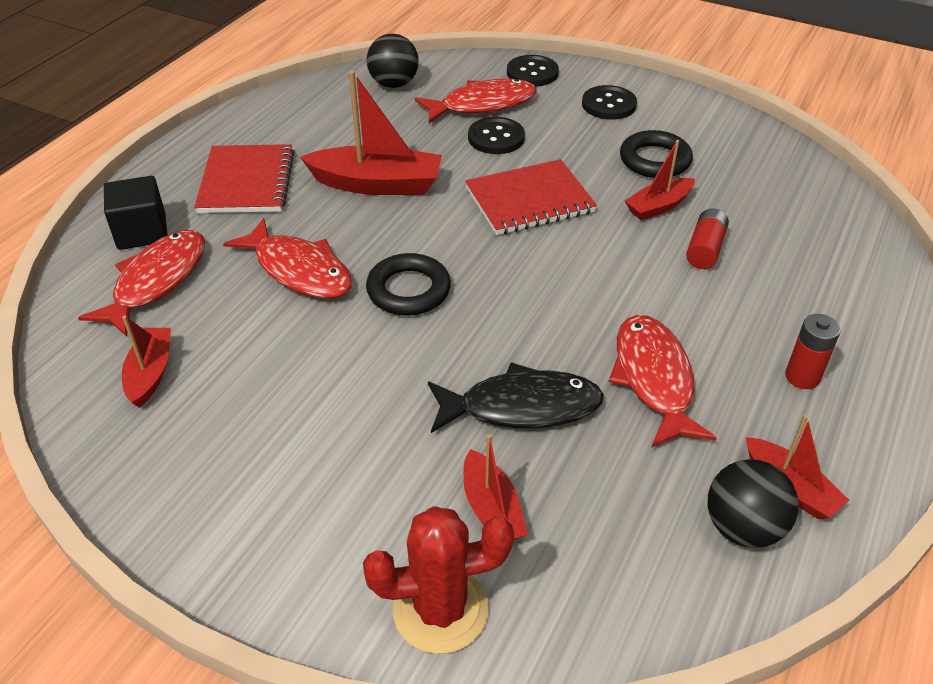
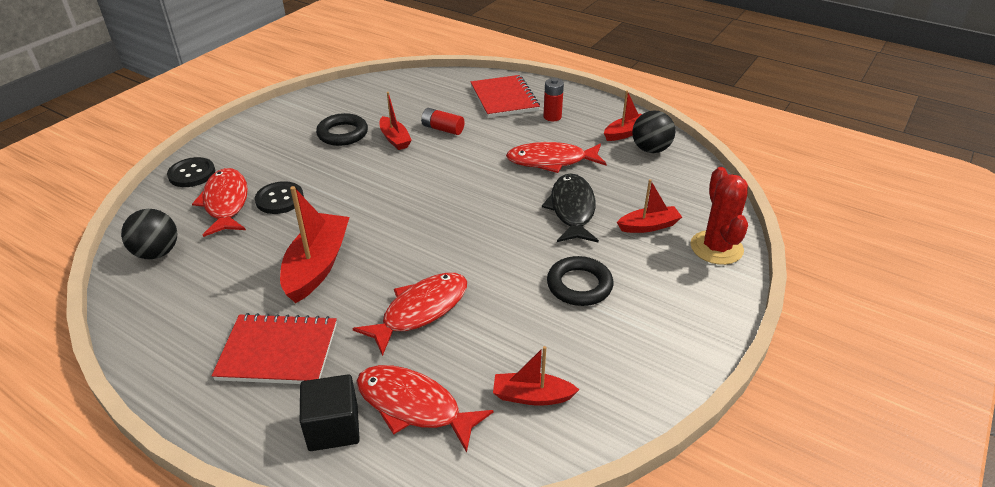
camera: 85 degrees left, 5 degrees down
black ring [366,253,451,315] -> black ring moved to [547,256,613,306]
red notebook [465,159,597,235] -> red notebook moved to [471,75,540,118]
black button [582,85,637,120] -> none

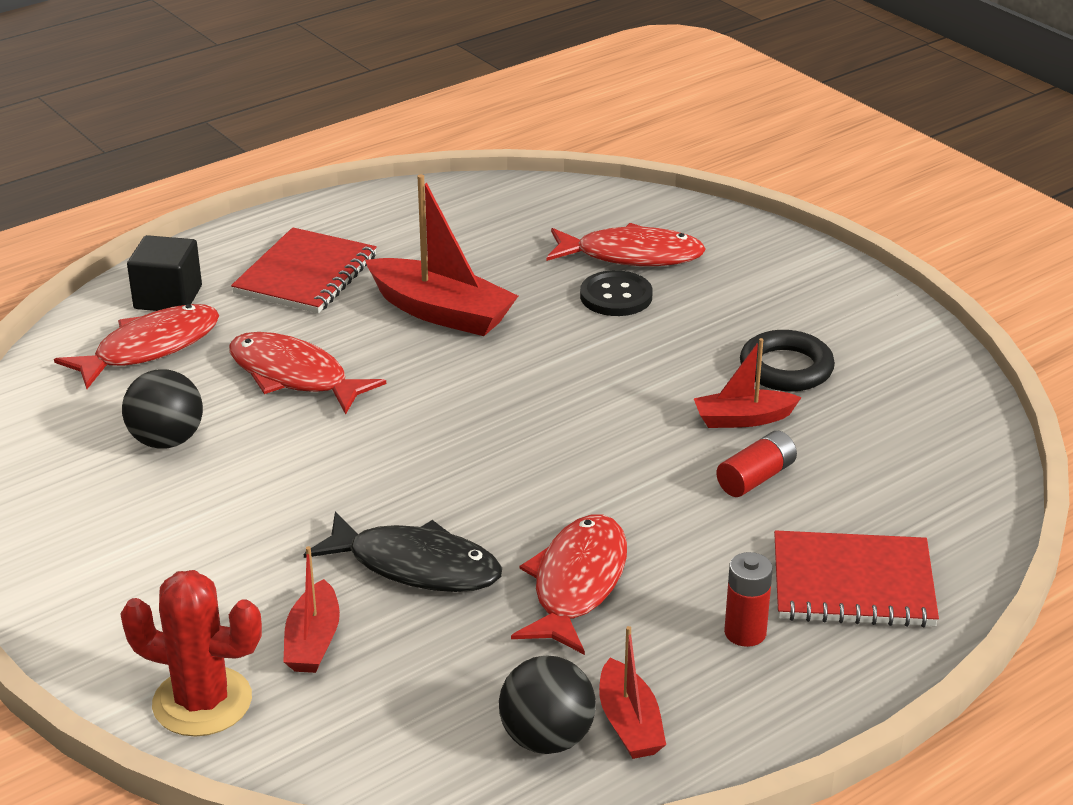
camera: 110 degrees right, 5 degrees down
black ball [121,209,177,259] -> black ball moved to [122,369,203,449]
black button [167,157,215,187] -> none
red fish [352,273,467,356] -> red fish turned 150 degrees clockwise [229,332,386,414]
red boat [493,346,579,406] -> none
black ring [547,256,613,306] -> none

